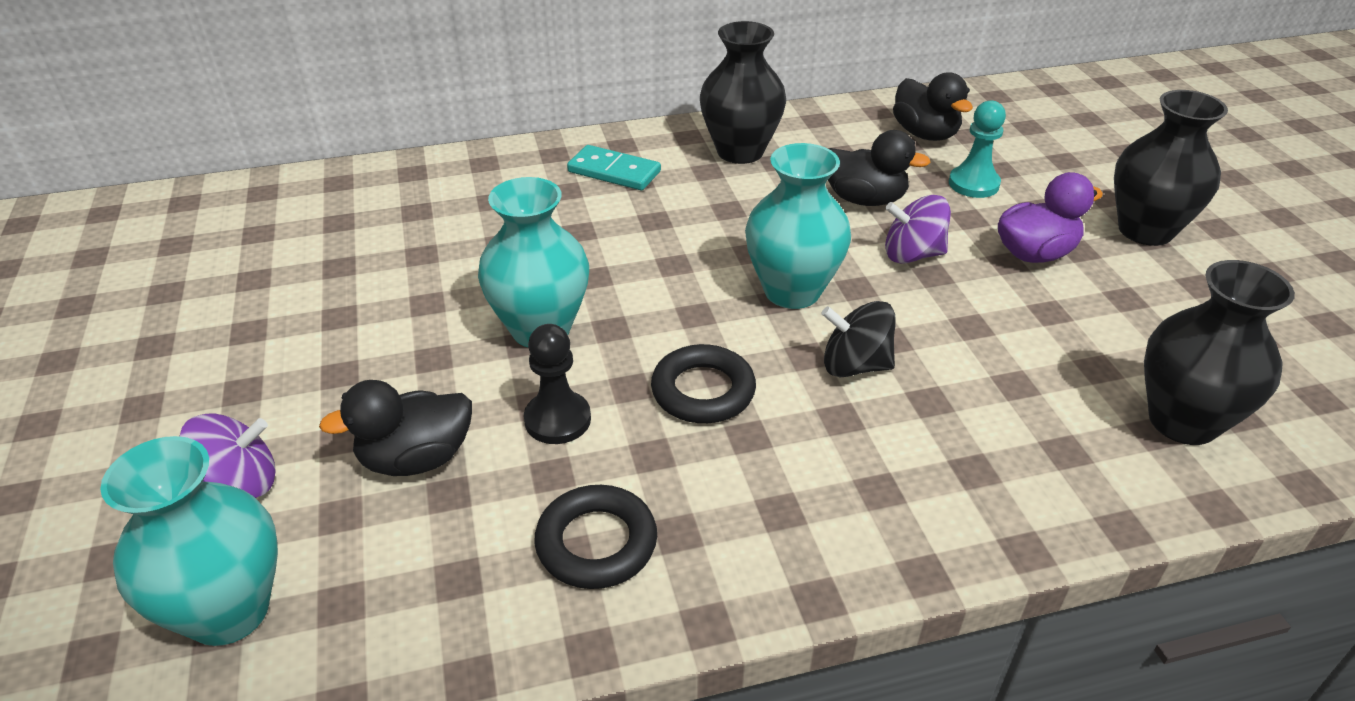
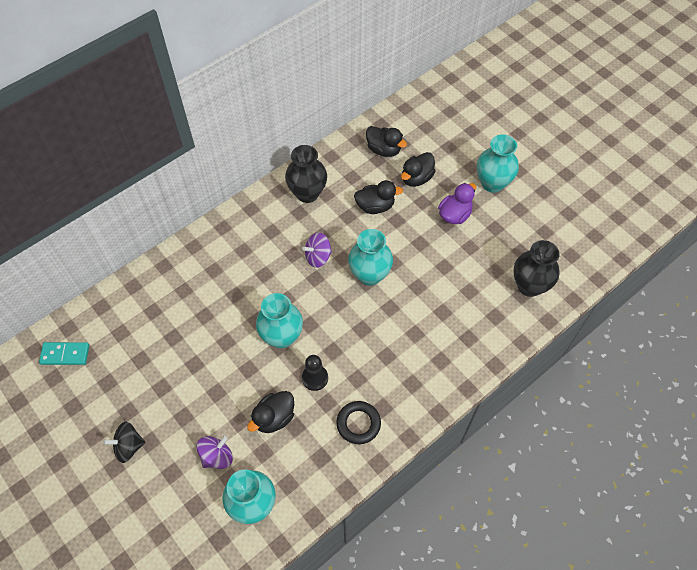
camera: 25 degrees left, 20 degrees up
turquoise domino [567,145,661,190] -> turquoise domino moved to [39,342,89,365]
black ring [651,344,756,423] -> none
black spinning top [822,301,896,377] -> black spinning top moved to [103,422,145,463]
purple spinning top [885,195,951,263] -> purple spinning top moved to [302,232,332,268]
turquoise pawn [949,100,1006,198] -> black duck [401,152,436,187]
black vase [1114,90,1228,246] -> turquoise vase [477,135,519,193]

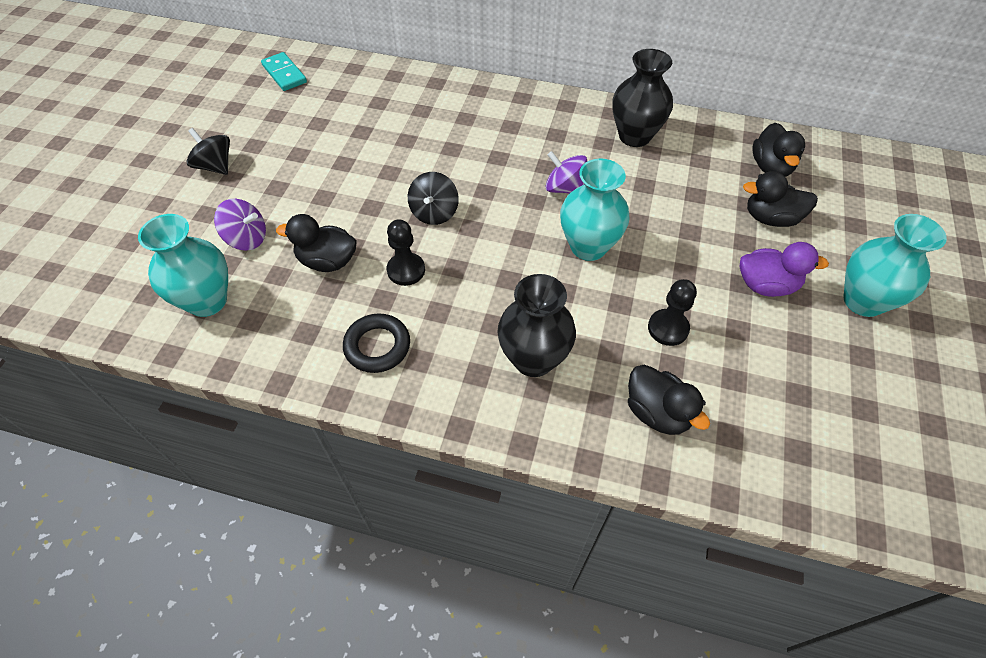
camera: 55 degrees right, 5 degrees down
turquoise vase [256,293,303,348] -> black spinning top [408,172,459,225]
black duck [354,180,403,214] -> black duck moved to [628,365,710,435]
black vase [513,240,560,297] -> black vase moved to [497,274,576,377]
none -> black pawn [648,279,697,346]

